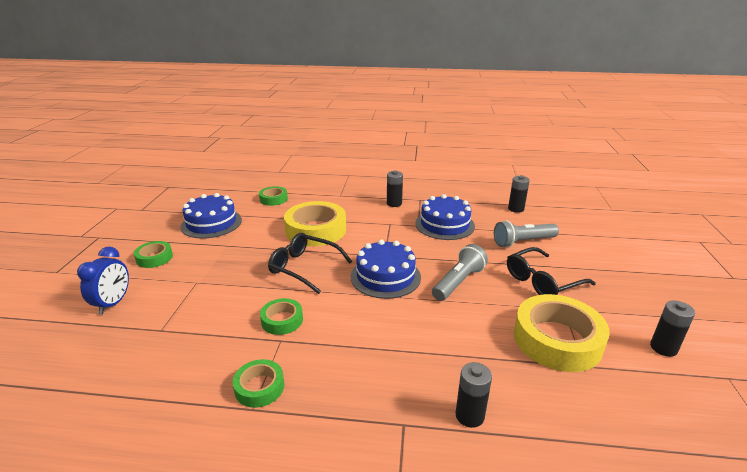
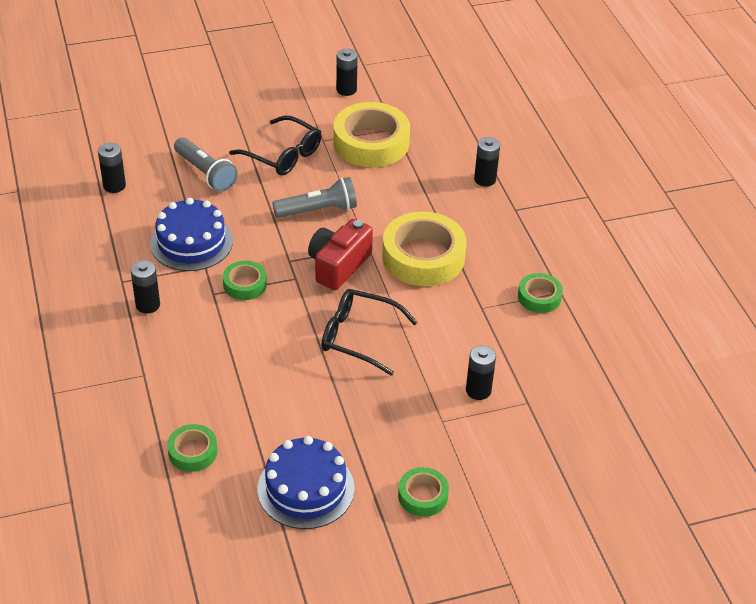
camera: 115 degrees left, 15 degrees up
blue clock [77,247,129,315] -> none
green tape [260,298,303,335] -> green tape moved to [223,261,267,300]
black glasses [268,233,352,294] -> black glasses turned 105 degrees clockwise [322,289,418,376]
yellow tape [284,201,346,246] -> yellow tape moved to [382,212,466,286]
blue cake [351,239,421,299] -> red camera [308,219,373,290]
grey flashlight [432,244,488,301] -> grey flashlight turned 150 degrees clockwise [272,177,357,218]
none -> black battery [466,345,496,400]

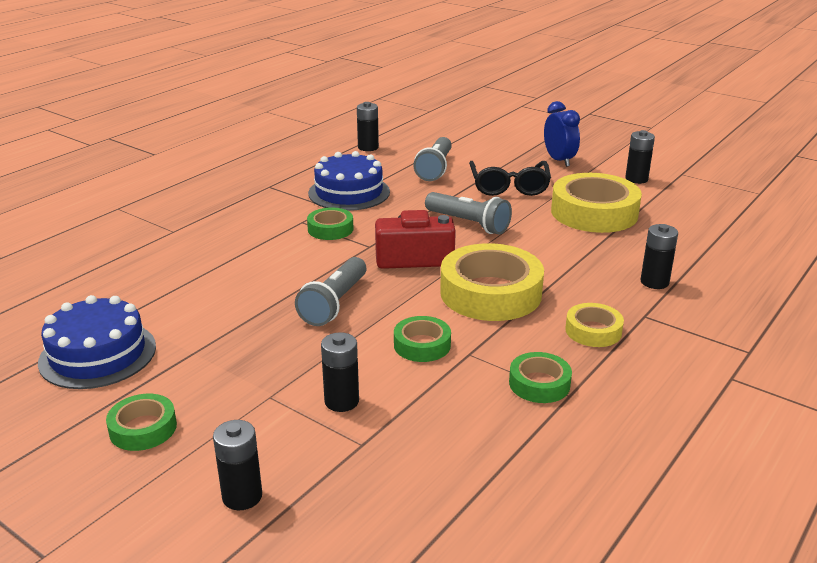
camera: 55 degrees right, 15 degrees down
black battery [131,260,160,314] -> black battery moved to [213,420,262,510]
green tape [167,424,218,472] -> green tape moved to [394,316,451,362]
black glasses [322,289,418,376] -> grey flashlight [295,257,366,326]
none -> blue clock [544,101,580,167]
none -> yellow tape [565,303,624,347]

